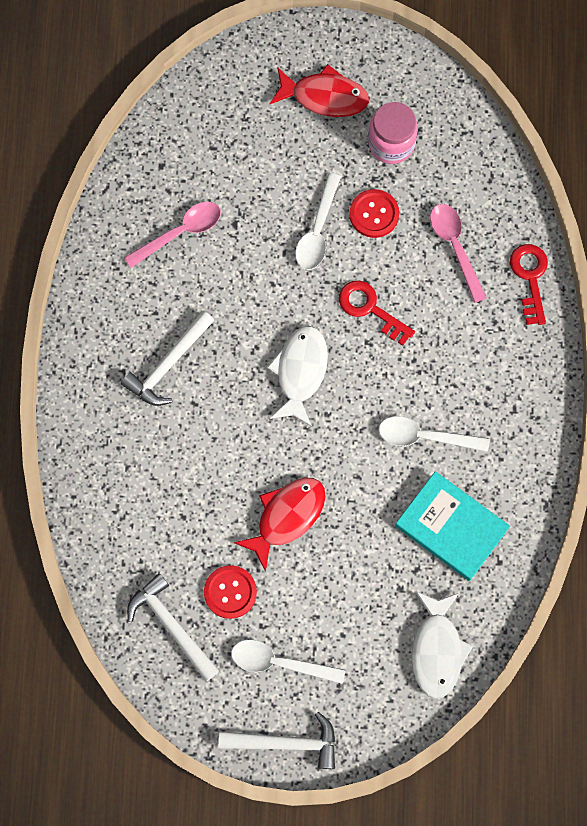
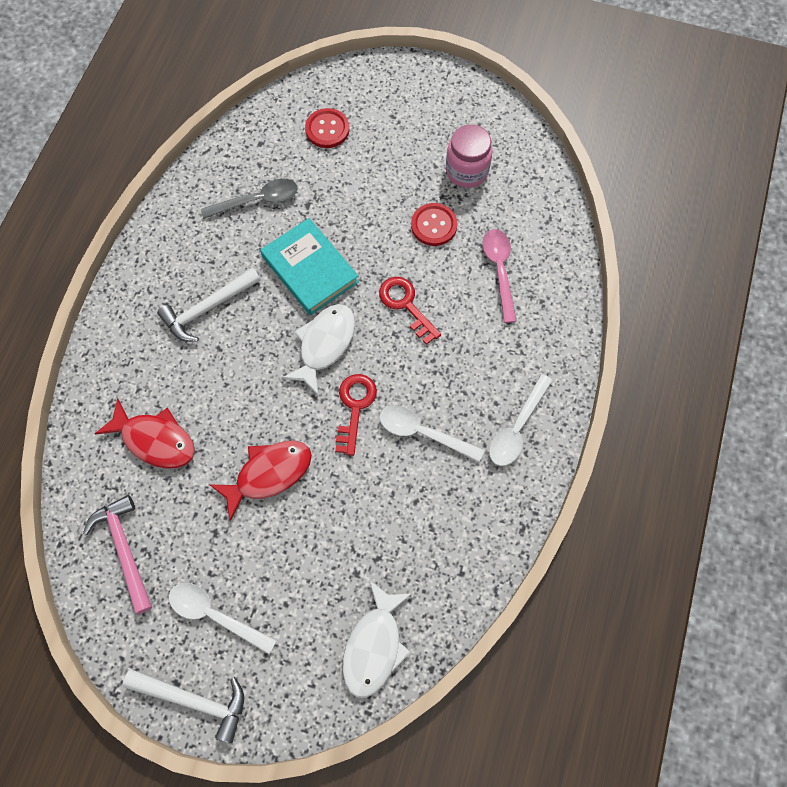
camera: 15 degrees right, 5 degrees down
pink spoon [124,202,221,268] -> grey spoon [201,178,298,219]
white hammer [127,573,219,682] -> pink hammer [83,495,152,614]
red button [204,565,257,619] -> red button moved to [305,108,350,148]
red fish [270,64,369,117] -> red fish moved to [95,398,195,469]
white spoon [295,173,341,270] -> white spoon moved to [489,374,553,466]
turquoise book [395,471,510,581] -> turquoise book moved to [260,218,359,315]
red key [510,244,548,325] -> red key moved to [335,374,377,456]

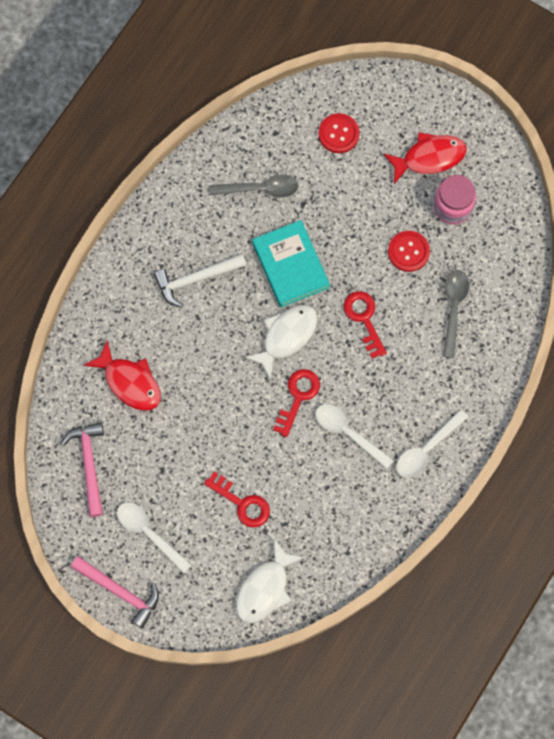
camera: 15 degrees right, 5 degrees up
white hammer [123,669,244,743] -> pink hammer [71,556,159,629]
red fish [210,441,312,521] -> red fish moved to [383,132,467,184]
pink spoon [483,229,517,323] -> grey spoon [443,270,469,358]
none -> red key [204,471,270,528]

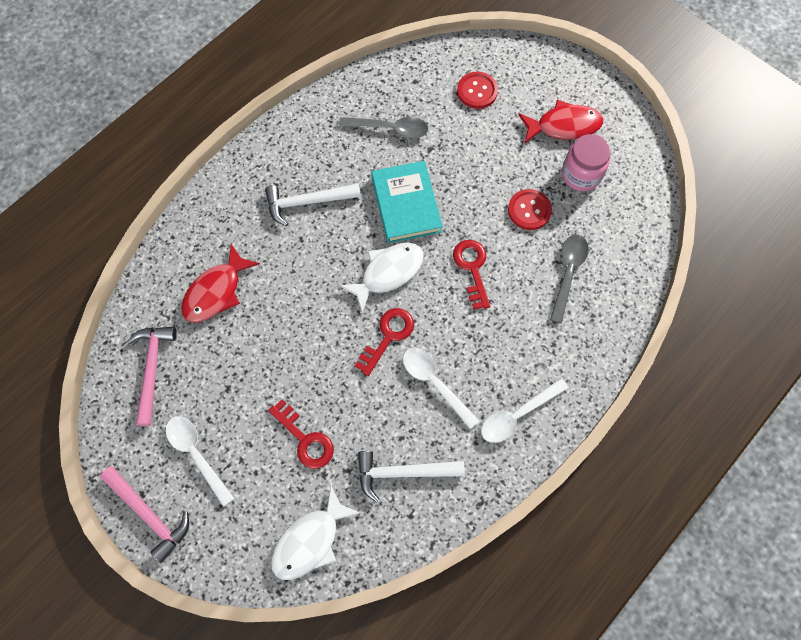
camera: 10 degrees right, 5 degrees down
red fish [83,341,161,411] -> red fish turned 75 degrees clockwise [181,244,260,323]
none -> white hammer [358,451,465,502]

